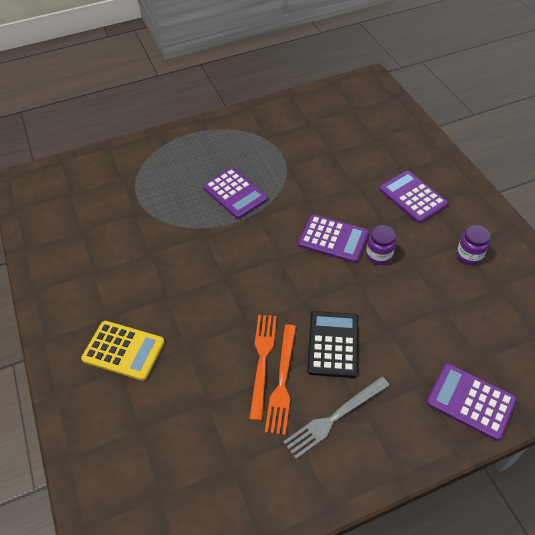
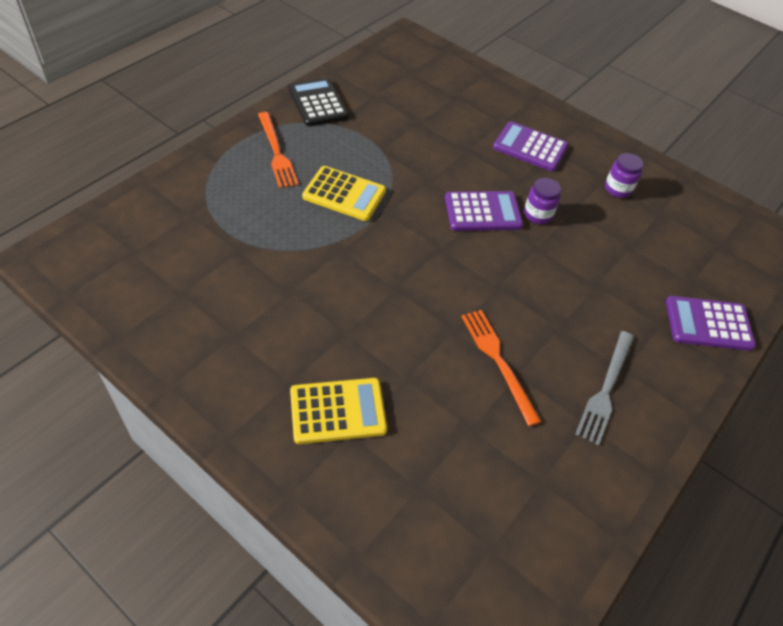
camera: 35 degrees left, 0 degrees up
purple calculator [203,168,268,219] -> yellow calculator [302,166,386,221]
orange fork [265,325,296,435] -> orange fork moved to [258,112,299,188]
black calculator [307,311,358,378] -> black calculator moved to [288,78,349,126]

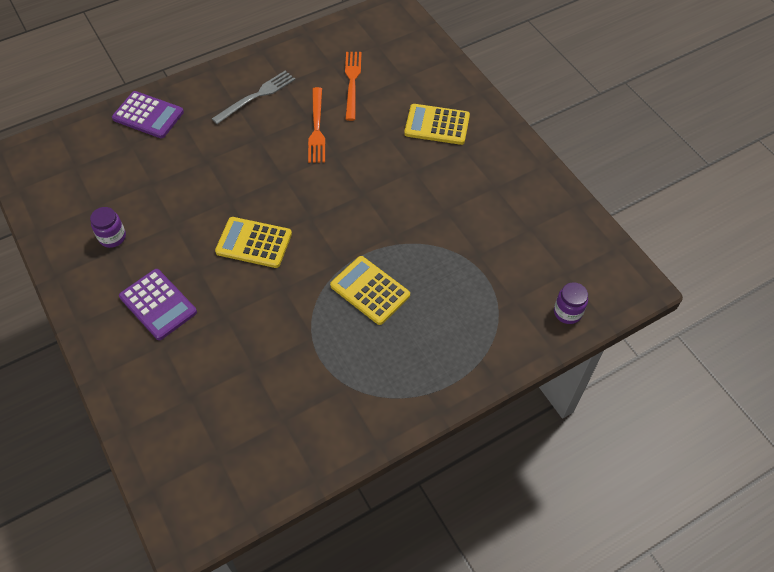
camera: 155 degrees left, 5 degrees up
orange fork [258,112,299,188] -> orange fork moved to [345,52,362,121]
black calculator [288,78,349,126] -> none
purple calculator [445,191,523,231] -> yellow calculator [215,217,292,268]
purple jar [524,178,561,224] -> purple jar moved to [554,282,588,324]

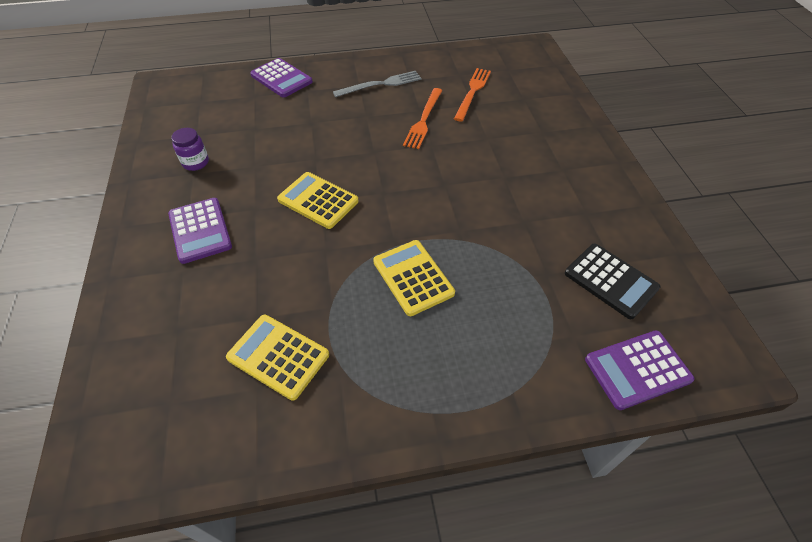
camera: 20 degrees right, 5 degrees down
yellow calculator [404,104,470,145] -> yellow calculator moved to [226,315,329,400]
purple jar [554,282,588,324] -> purple calculator [585,330,694,410]
none -> black calculator [565,243,660,319]

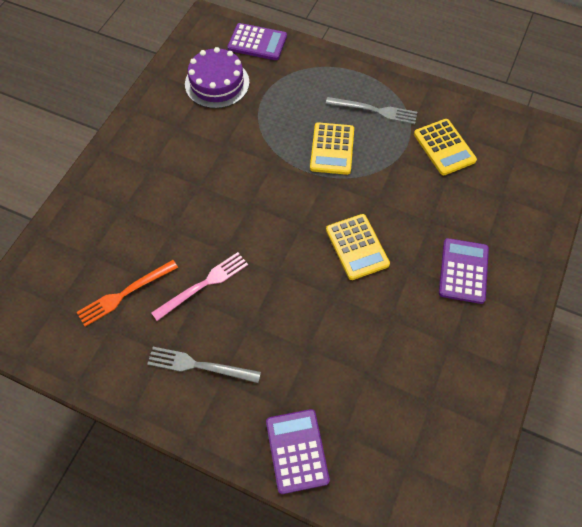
camera: 145 degrees left, 10 degrees up
purple jar [171,128,209,171] -> none
orange fork [403,88,443,149] -> pink fork [152,252,248,321]
black calculator [565,243,660,319] -> purple cake [185,47,250,109]
none -> grey fork [326,97,417,124]

